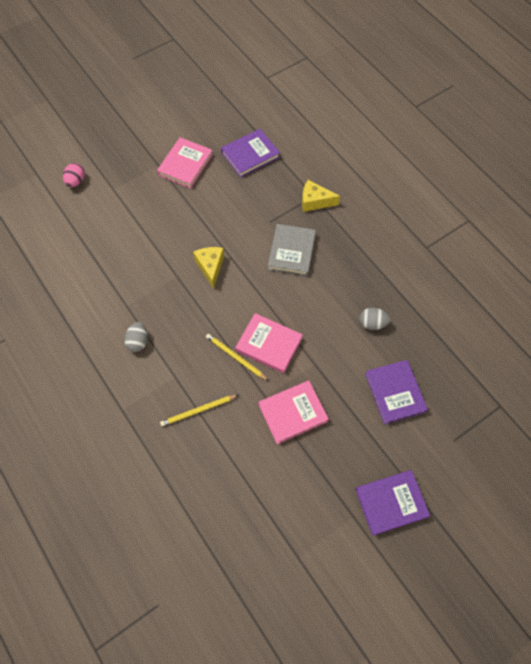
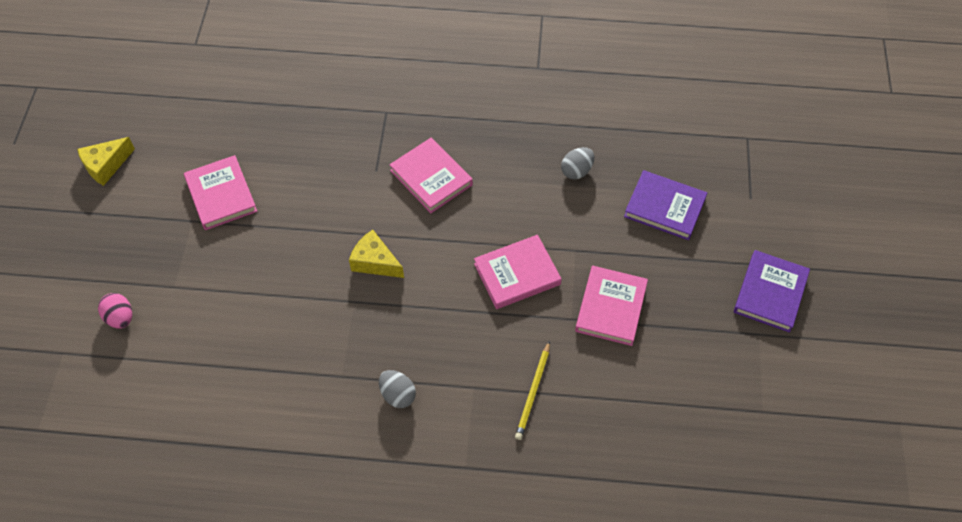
camera: 50 degrees left, 5 degrees down
yellow pencil [206,334,269,381] -> none
purple book [221,129,280,178] -> none
grey book [268,224,316,276] -> pink book [389,138,473,213]
yellow cheese [302,180,340,212] -> yellow cheese moved to [77,137,135,186]

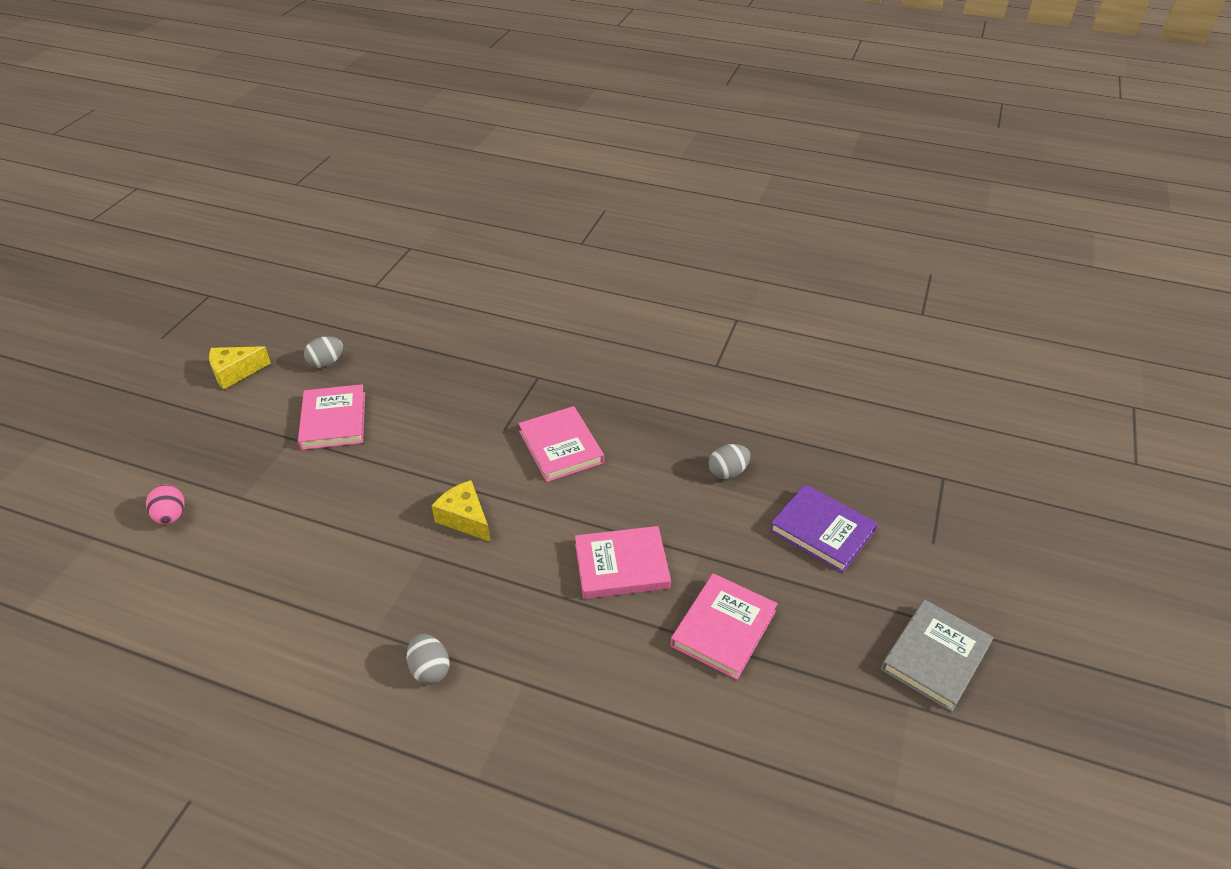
camera: 15 degrees right, 15 degrees down
yellow pencil [515,341,550,440] -> none
purple book [734,250,810,332] -> grey book [881,600,994,712]
none -> grey egg [304,336,343,368]

